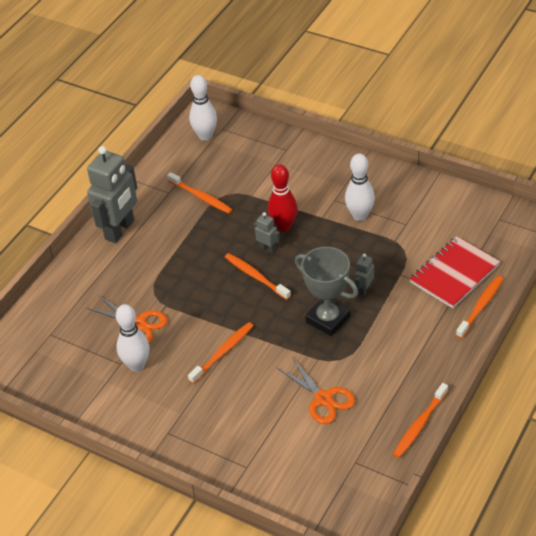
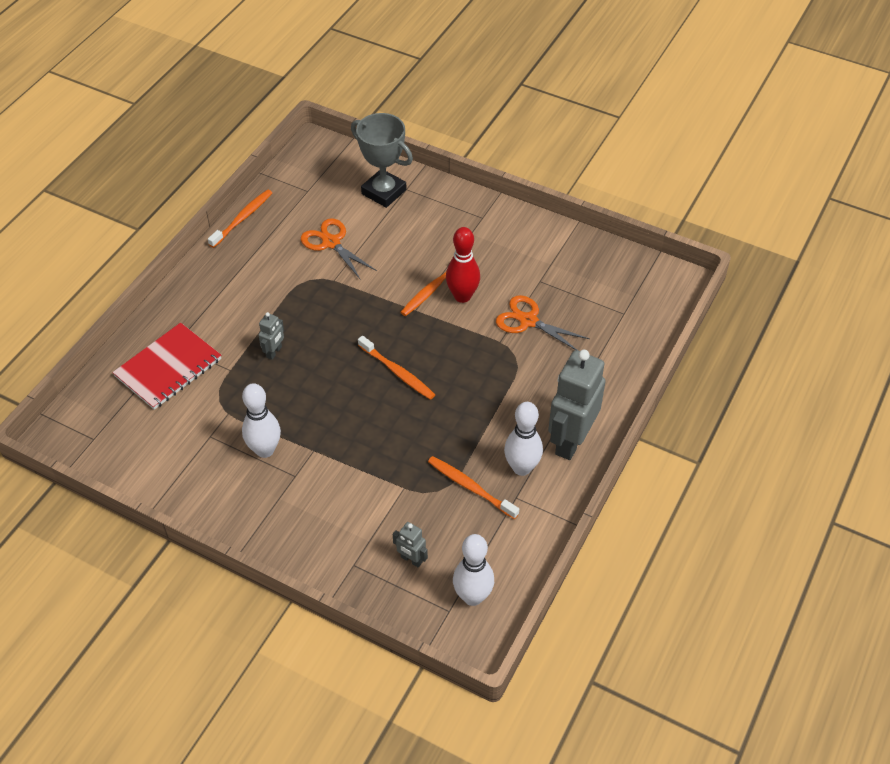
camera: 175 degrees right, 5 degrees up
white bowling pin [116,304,149,372] -> white bowling pin moved to [504,402,543,476]
grey robot [254,212,280,253] -> grey robot moved to [393,522,428,568]
red bowling pin [268,164,298,232] -> red bowling pin moved to [446,227,480,303]
grey trophy [295,247,358,336] -> grey trophy moved to [351,113,413,208]
orange toothbrush [456,276,503,339] -> none

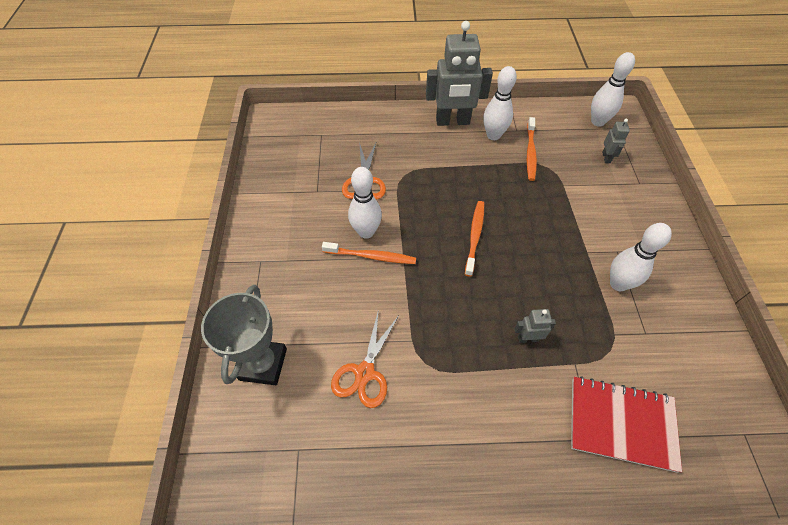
camera: 120 degrees left, 5 degrees up
orange toothbrush [208,189,272,248] -> none
red bowling pin [446,227,480,303] -> white bowling pin [348,167,382,239]

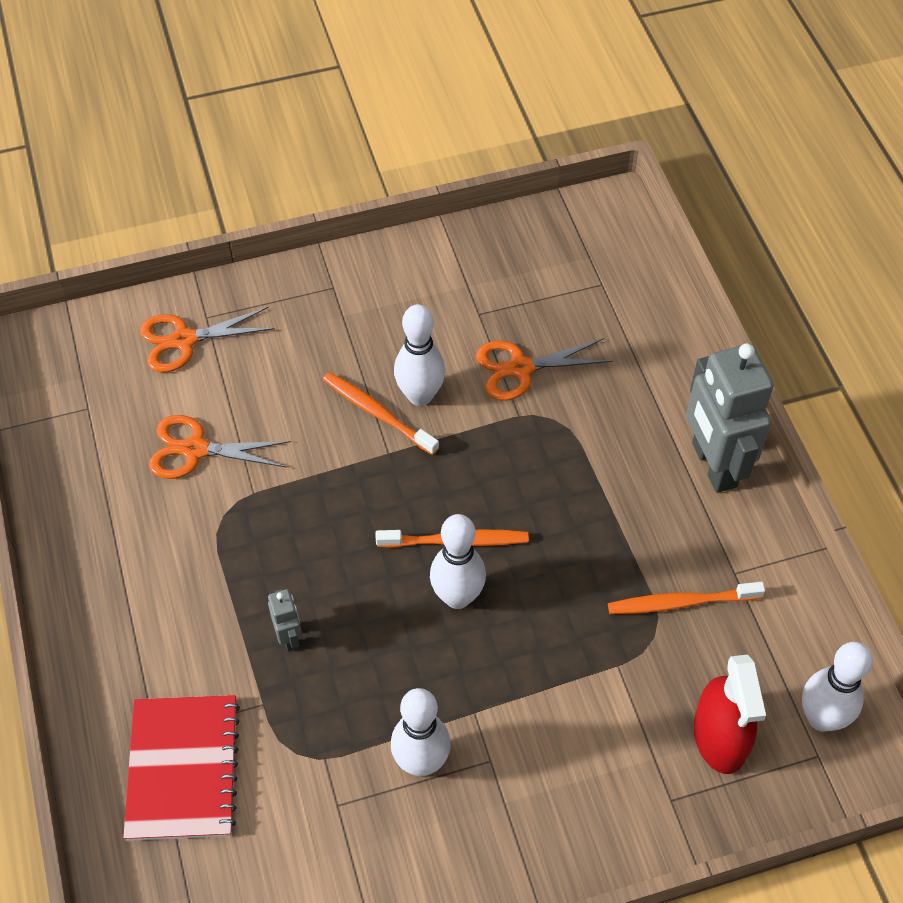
camera: 75 degrees right, 0 degrees up
grey trophy [201,285,287,385] -> orange scissors [140,307,275,373]
orange toothbrush [322,242,416,264] -> orange toothbrush turned 135 degrees clockwise [323,372,439,455]
white bowling pin [483,66,517,140] -> white bowling pin moved to [430,514,486,609]
grey robot [602,119,630,163] -> red spray bottle [694,654,766,774]

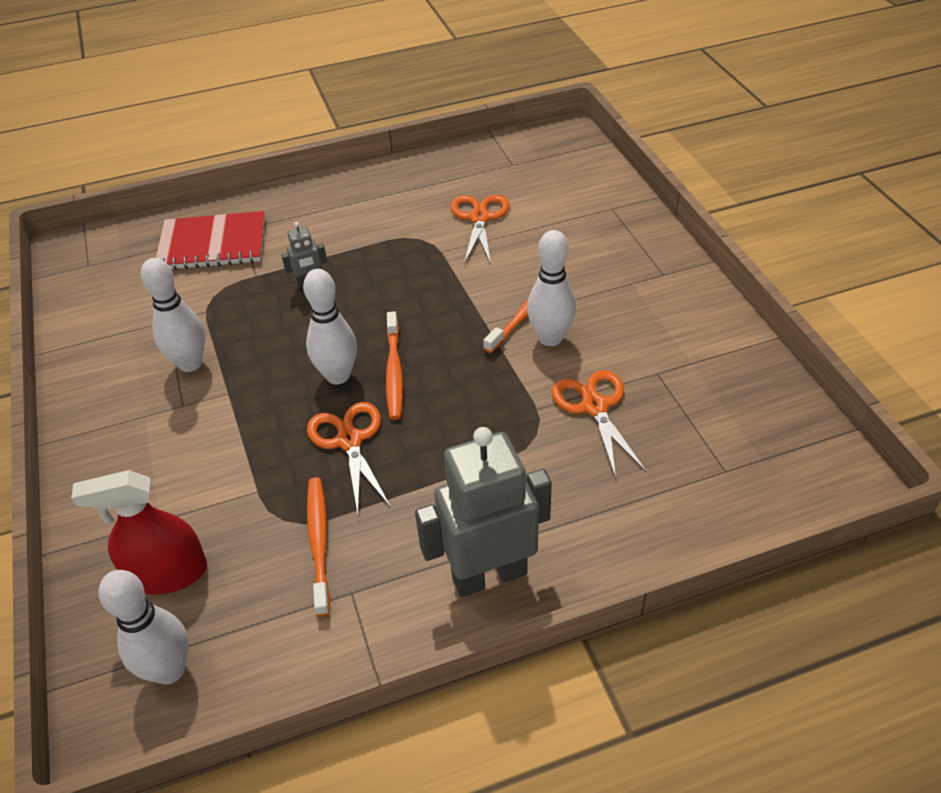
camera: 90 degrees right, 10 degrees down
orange scissors [140,307,275,373] -> orange scissors moved to [307,402,391,514]

